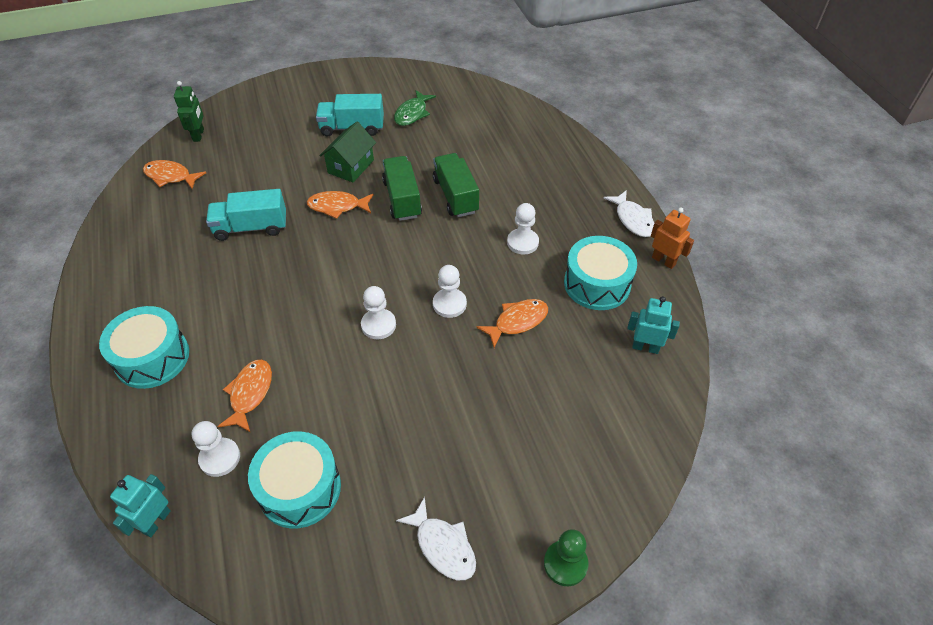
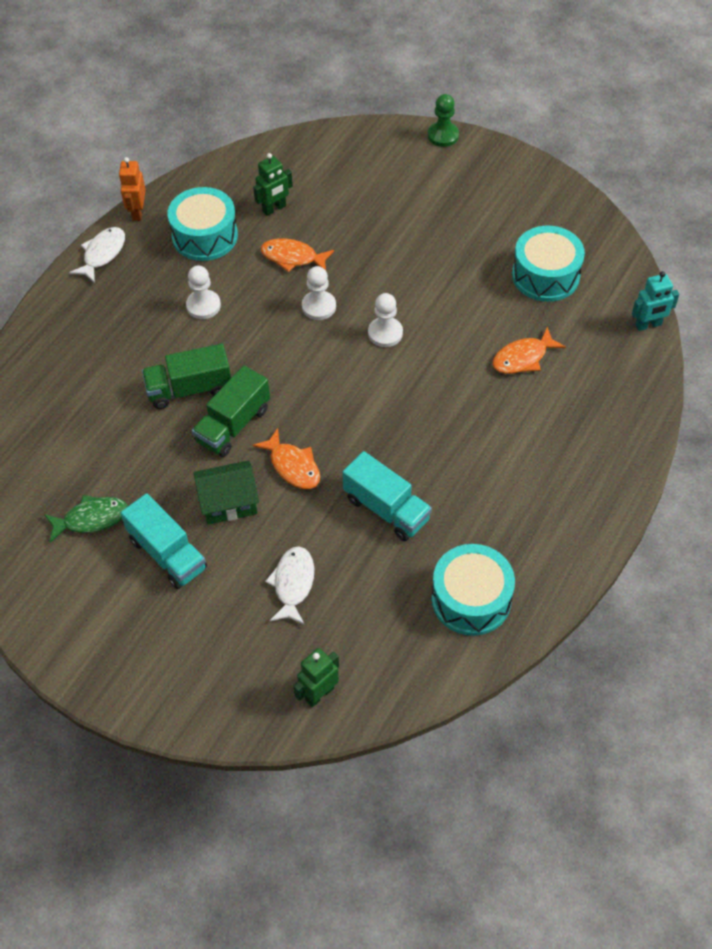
camera: 130 degrees left, 5 degrees up
turquoise drum [99,306,189,389] -> turquoise drum moved to [432,544,515,636]
orange fish [143,160,206,189] -> none
white pawn [192,421,240,477] -> none
white fish [396,497,476,580] -> white fish moved to [265,546,314,625]
green truck [433,153,479,217] -> green truck turned 45 degrees clockwise [142,344,231,409]
turquoise robot [627,296,680,354] -> none
none -> green robot [253,153,293,216]

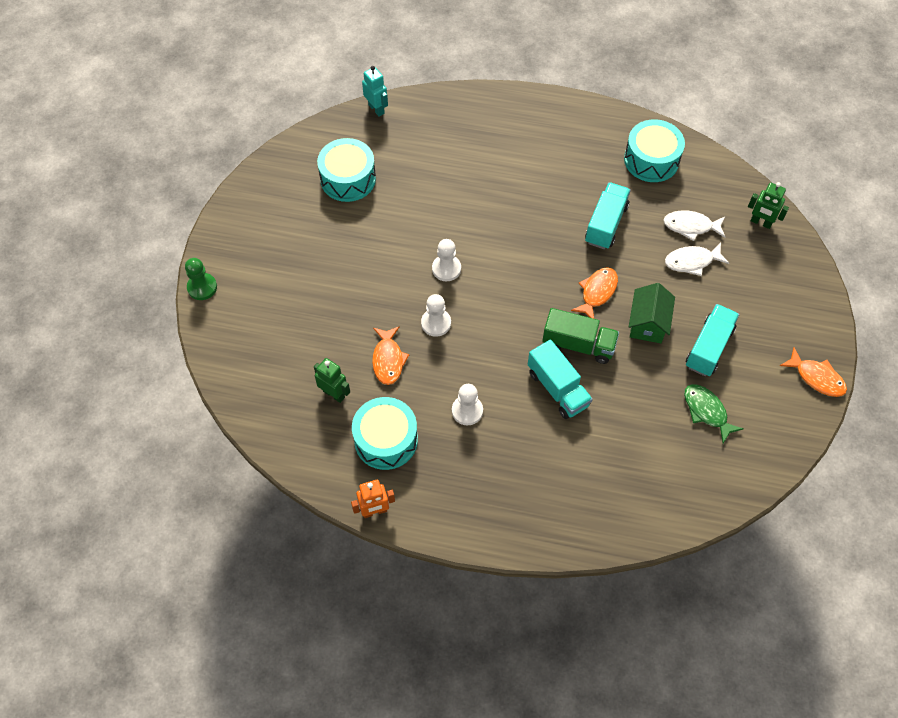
camera: 110 degrees left, 5 degrees up
white fish [69,227,125,283] -> white fish moved to [663,210,725,241]
green truck [142,344,231,409] -> turquoise truck [528,340,593,419]
green house [193,460,259,525] -> green house turned 45 degrees clockwise [629,283,675,343]
orange fish [492,327,566,374] -> orange fish moved to [780,348,847,397]

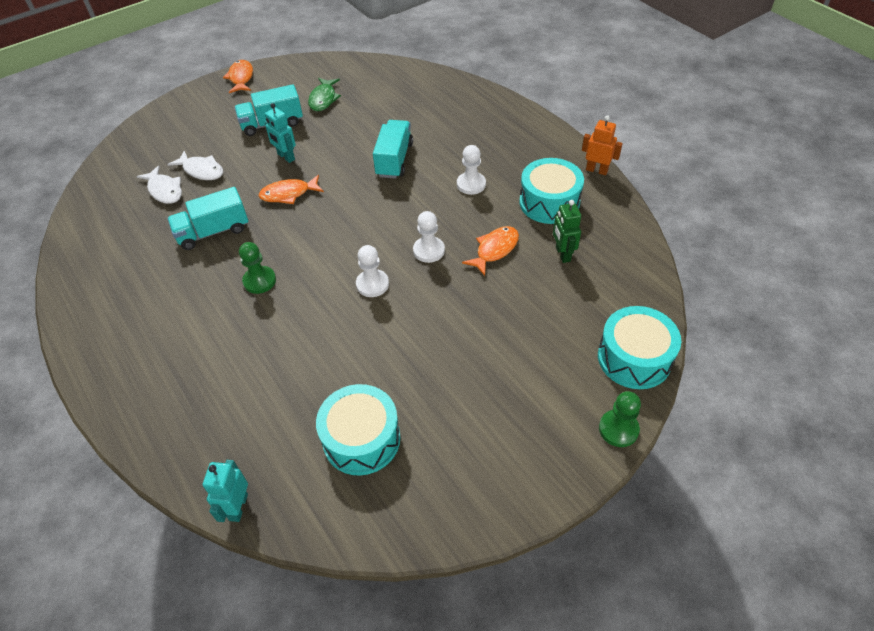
camera: 135 degrees left, 10 degrees down
green truck [542,308,619,364] -> none
turquoise drum [624,119,685,182] -> turquoise drum moved to [598,306,681,389]
green house [629,283,675,343] -> turquoise robot [265,103,296,163]
green robot [748,182,789,229] -> none
none -> green pawn [239,242,276,294]

